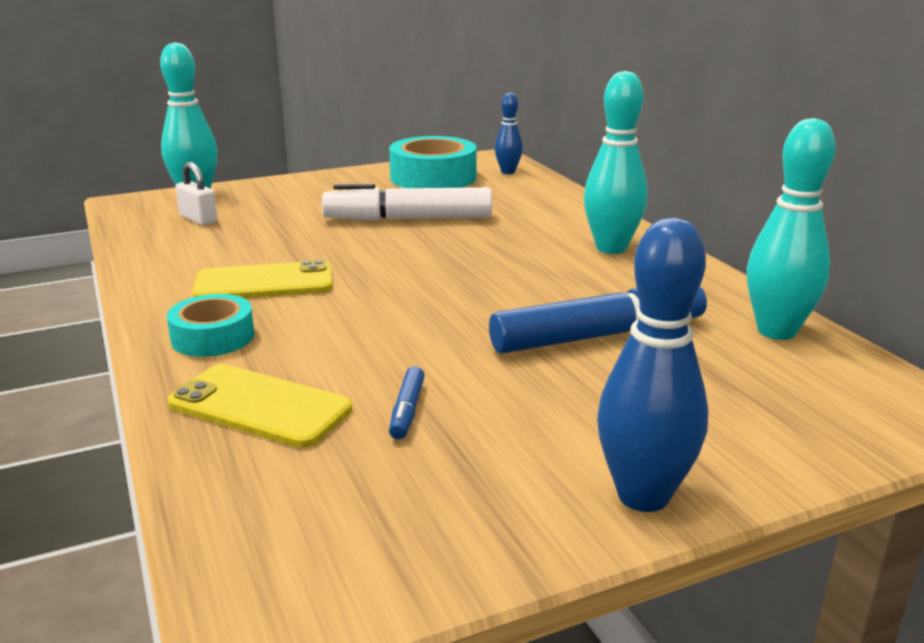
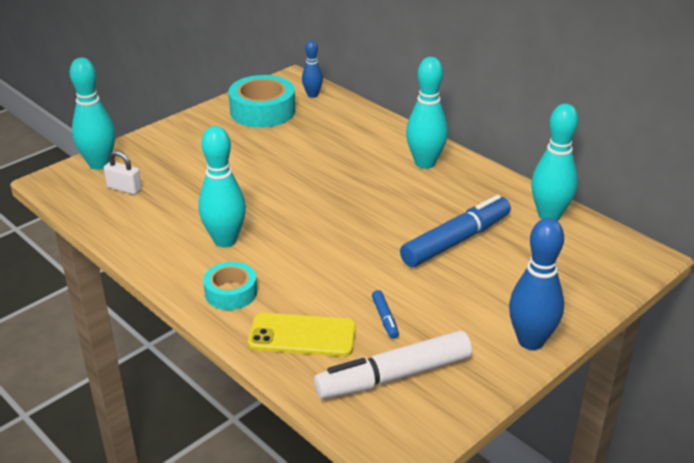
camera: 20 degrees left, 10 degrees up
yellow phone [193,260,333,298] -> turquoise bowling pin [198,126,246,247]
white marker [322,183,492,221] -> white marker moved to [314,331,472,399]

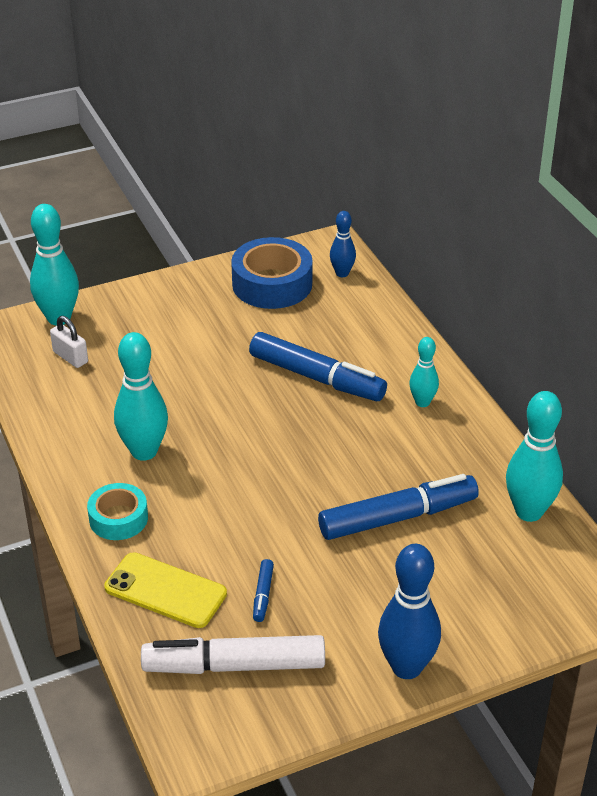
camera: 20 degrees right, 5 degrees up
turquoise tape [229,75,295,128] -> blue tape [231,237,313,309]
turquoise bowling pin [406,57,448,169] -> turquoise bowling pin [409,337,439,407], size x0.57
none -> blue marker [249,332,387,401]

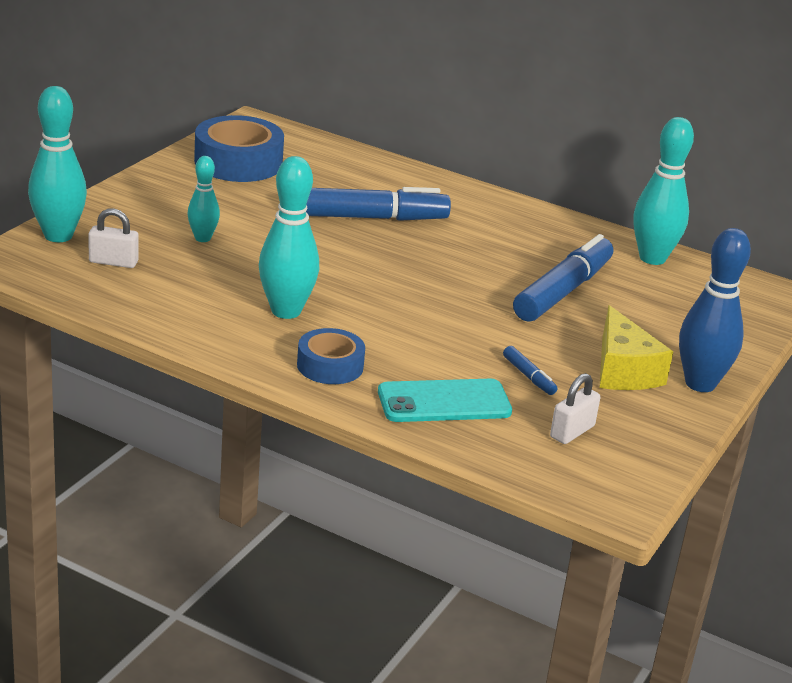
camera: 40 degrees left, 10 degrees down
turquoise tape [87,483,148,540] -> blue tape [297,328,365,384]
yellow phone [104,552,227,628] -> turquoise phone [378,379,512,422]
white marker [141,635,325,674] -> white padlock [550,373,600,444]
blue bowling pin [330,211,356,277] -> none
turquoise bowling pin [409,337,439,407] -> turquoise bowling pin moved to [187,156,220,242]
none -> yellow cheese [599,305,673,390]

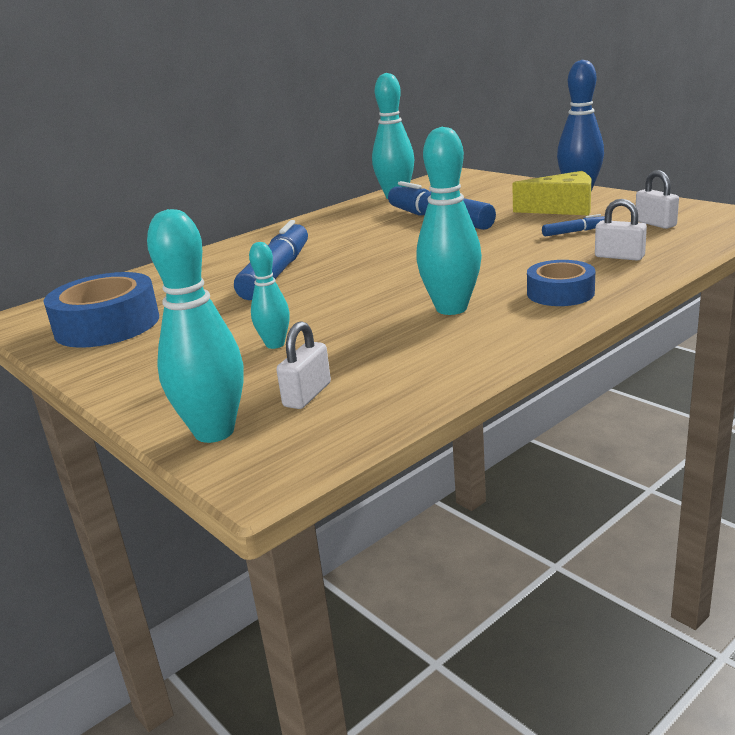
camera: 65 degrees left, 5 degrees down
turquoise phone [378,379,512,422] -> white padlock [595,199,647,261]

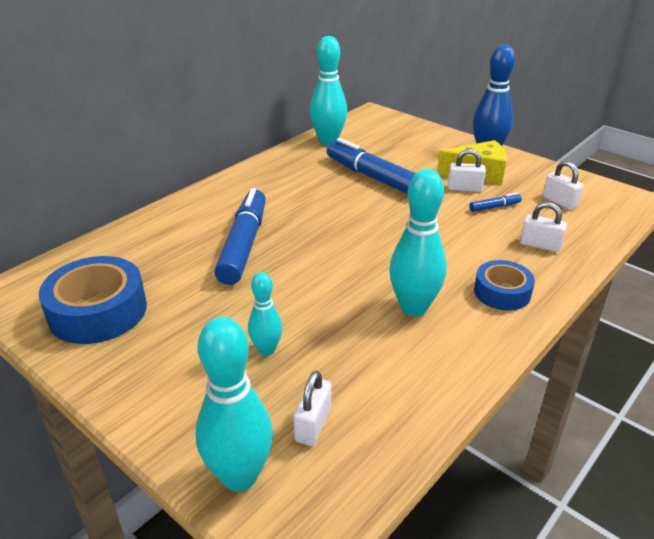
camera: 10 degrees left, 10 degrees up
none -> white padlock [448,149,486,192]

